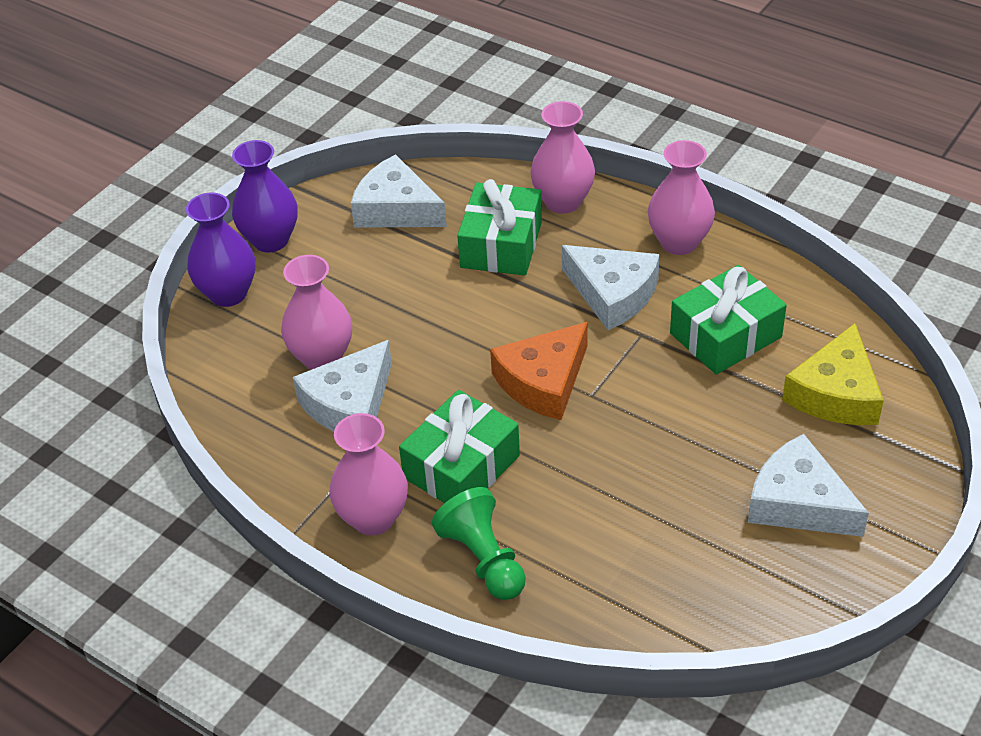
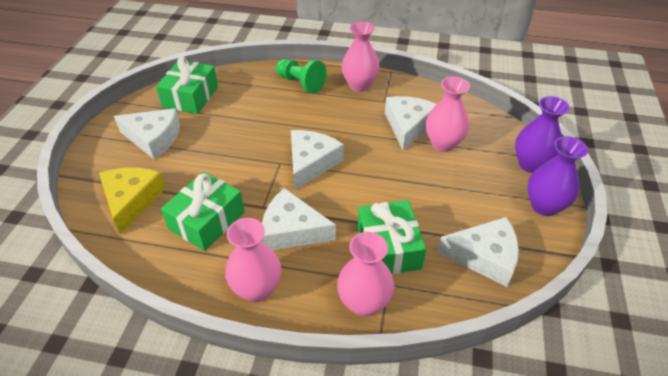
camera: 155 degrees right, 0 degrees up
green gift [399,390,520,503] -> green gift moved to [156,57,218,114]
orange cheese [490,322,588,420] -> white cheese [291,130,344,190]

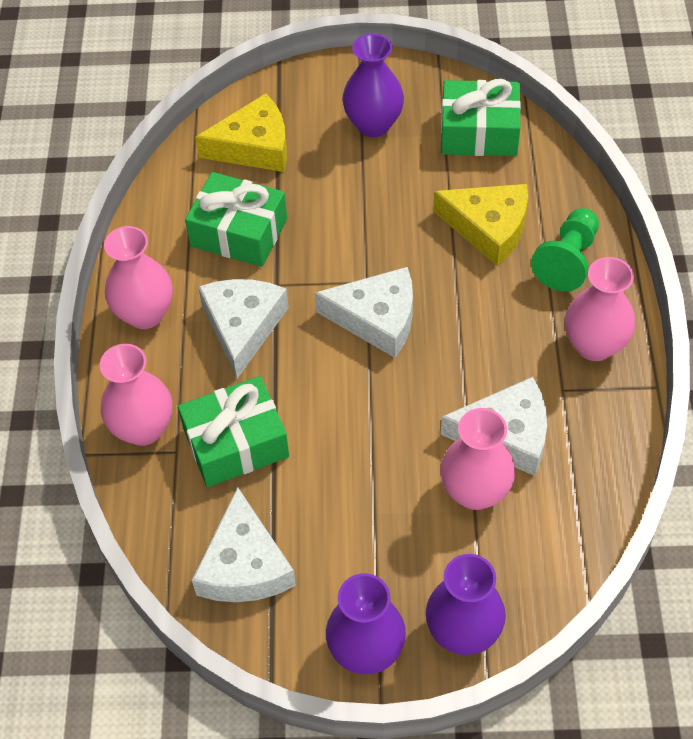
camera: 80 degrees right, 10 degrees up
white cheese [114,108,180,159] -> purple vase [342,34,404,137]
none -> yellow cheese [433,184,528,266]

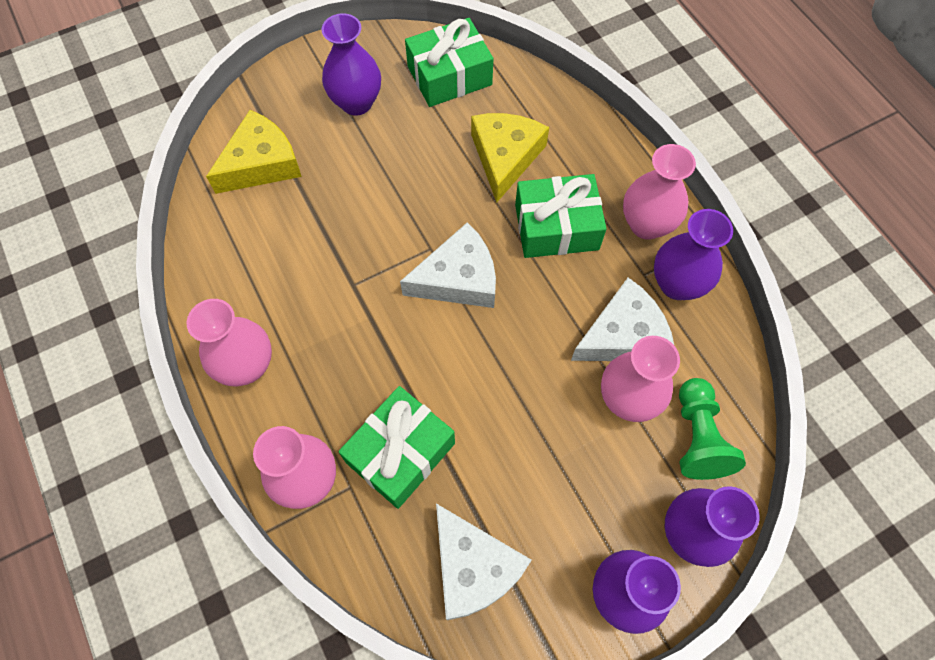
camera: 30 degrees left, 10 degrees up
green gift [185,172,287,267] -> green gift moved to [515,174,607,258]
white cheese [198,279,289,379] -> none
yellow cheese [433,184,528,266] -> yellow cheese turned 75 degrees counterclockwise [471,113,549,203]
green pawn [531,208,599,291] -> green pawn moved to [679,378,746,480]
none -> purple vase [654,209,733,300]

